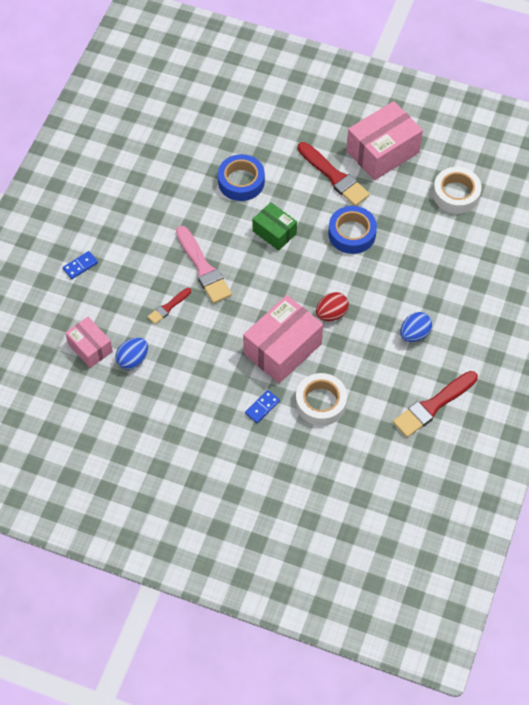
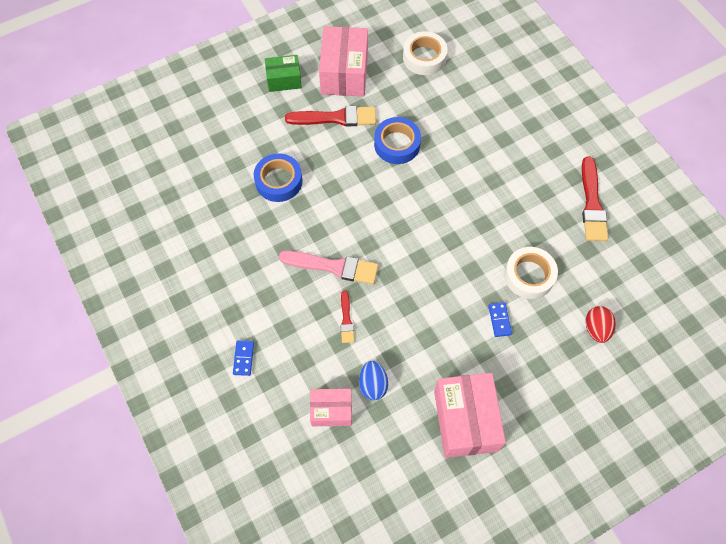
camera: 50 degrees left, 5 degrees up
pink box [243,295,323,383] -> pink box moved to [434,373,506,458]
green box [253,202,297,251] -> green box moved to [265,55,302,92]
red egg [316,292,349,321] -> red egg moved to [586,306,616,343]
blue egg [400,312,432,342] -> none

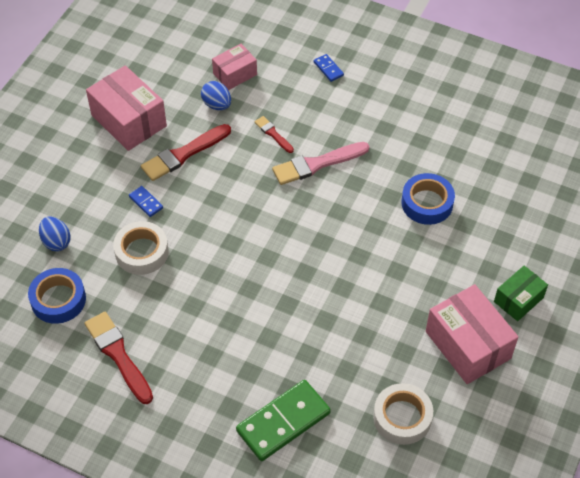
camera: 145 degrees right, 10 degrees down
red brush [285,106,376,126] -> red brush moved to [141,124,231,181]
blue tape [374,117,421,164] -> blue tape moved to [28,268,86,324]
red egg [586,306,616,343] -> blue egg [39,216,71,251]
none -> green domino [236,380,331,461]

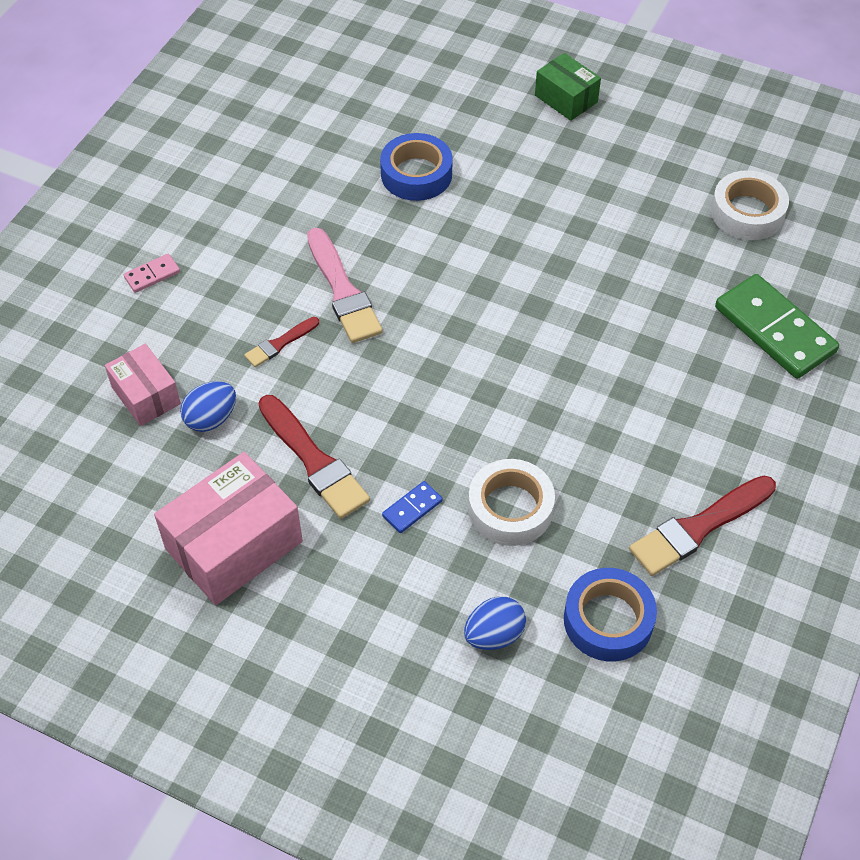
camera: 90 degrees left, 0 degrees up
blue domino [314,54,344,82] -> pink domino [124,254,180,293]
pink box [426,284,518,384] -> none

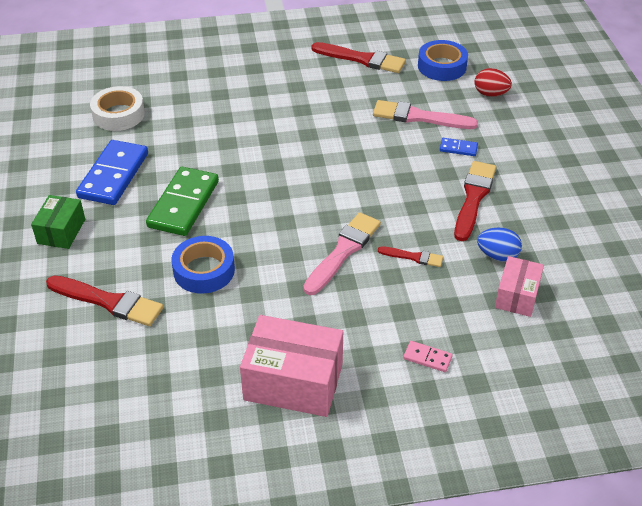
camera: 125 degrees left, 10 degrees down
pink box [154,452,303,605] -> pink box moved to [240,315,343,417]
blue egg [464,597,526,650] -> red egg [474,68,512,97]
white tape [468,459,555,546] -> pink brush [373,100,478,129]
green domino [715,274,839,379] -> green domino moved to [146,167,219,236]
none -> red brush [46,275,163,326]
none -> blue domino [76,140,148,205]

